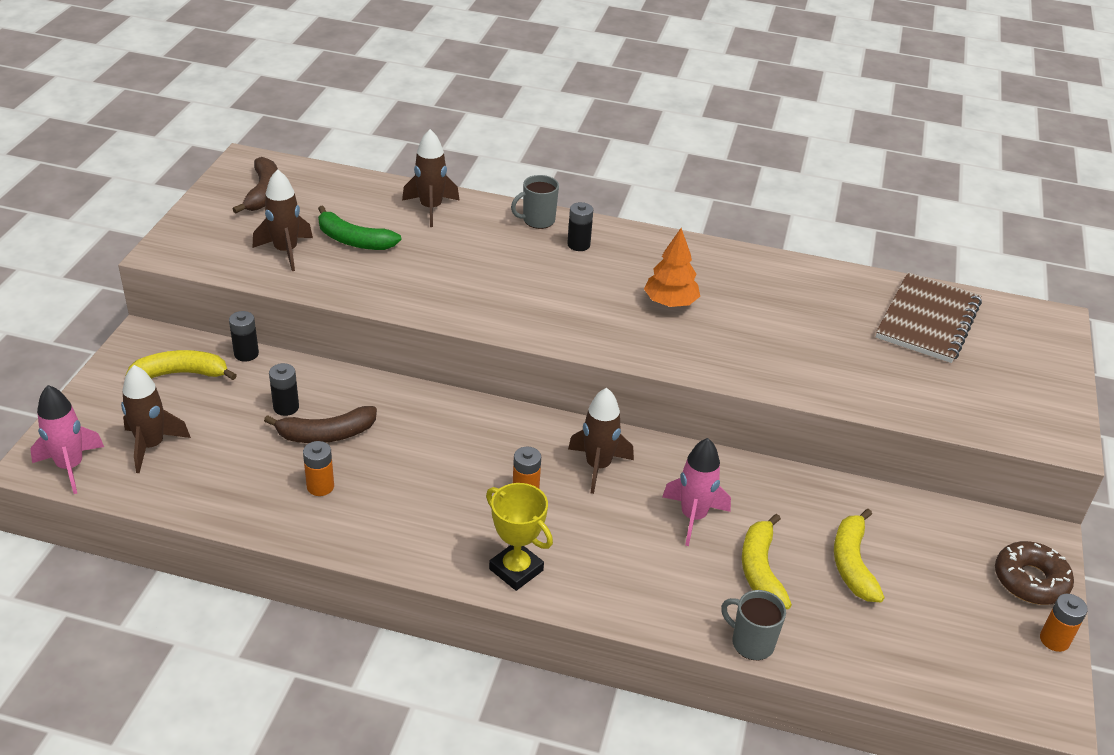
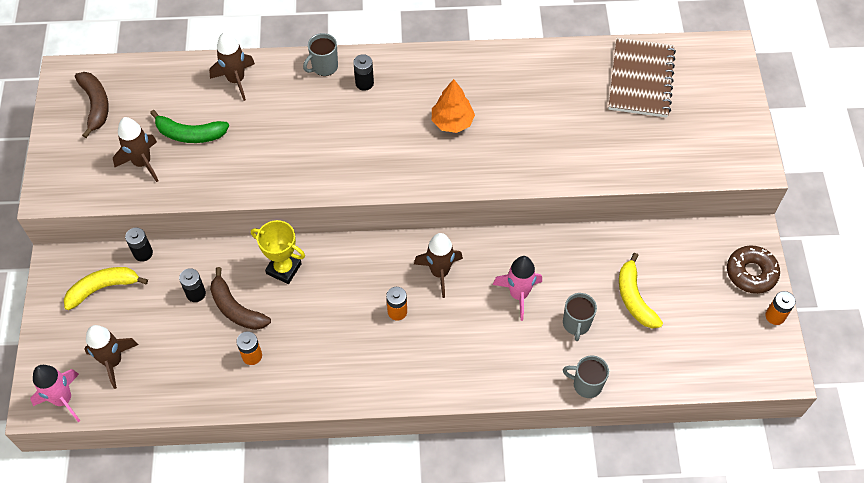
camera: 15 degrees left, 20 degrees up
brown banana [264,406,377,443] -> brown banana turned 75 degrees clockwise [210,267,271,330]
yellow trophy [486,483,553,591] -> yellow trophy moved to [251,220,305,284]
yellow banana [742,514,792,609] -> grey mug [563,293,597,341]

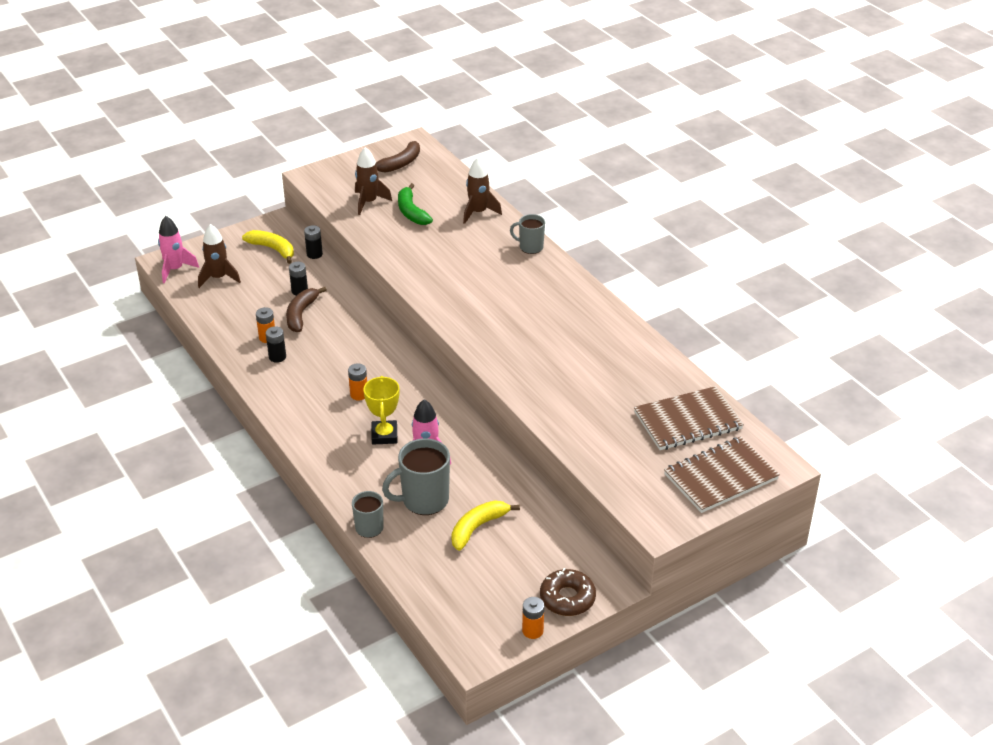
camera: 60 degrees right, 20 degrees down
yellow trophy [251,220,305,284] -> yellow trophy moved to [363,376,400,445]
black battery [353,54,374,91] -> black battery moved to [266,326,286,363]
brown rocket [414,233,463,298] -> none
orange tree [432,79,475,133] -> none
grey mug [563,293,597,341] -> grey mug [382,438,450,515], size x1.67
none -> brown notebook [664,436,780,513]

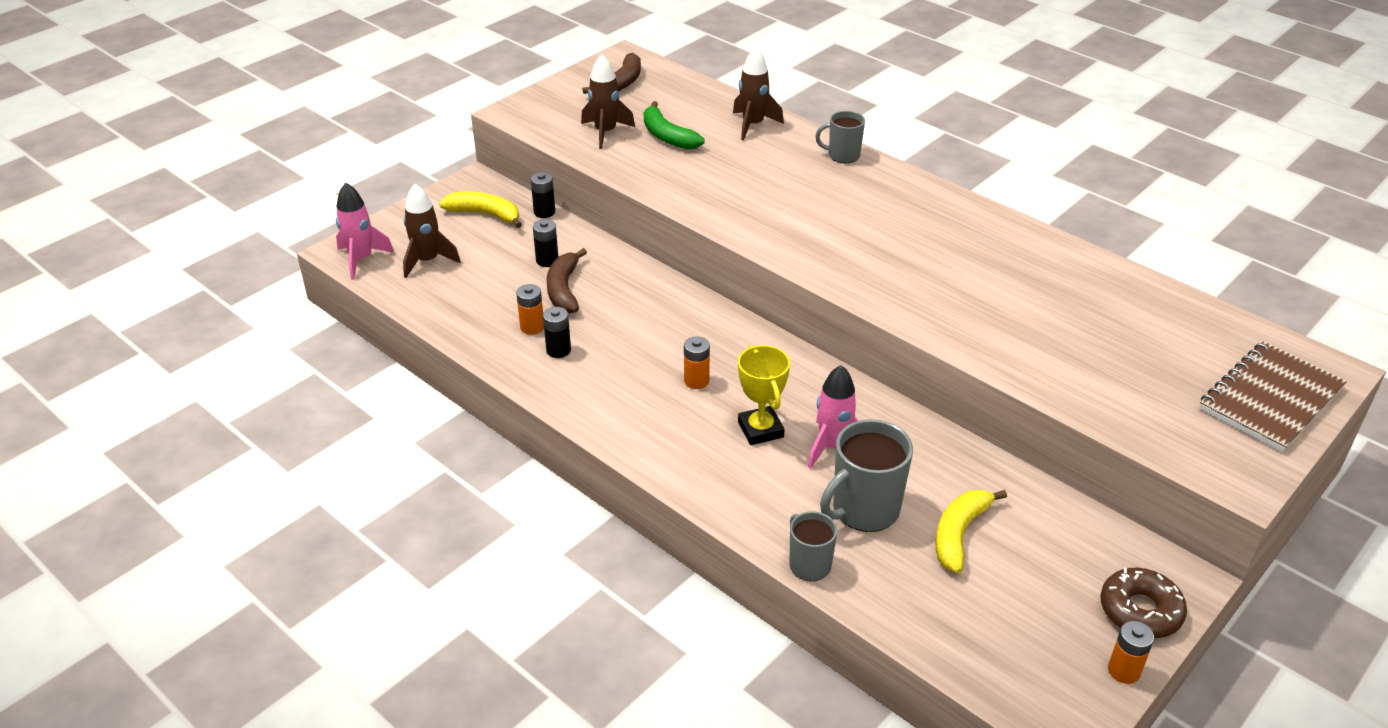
camera: 15 degrees left, 0 degrees up
brown notebook [634,386,744,450] -> none

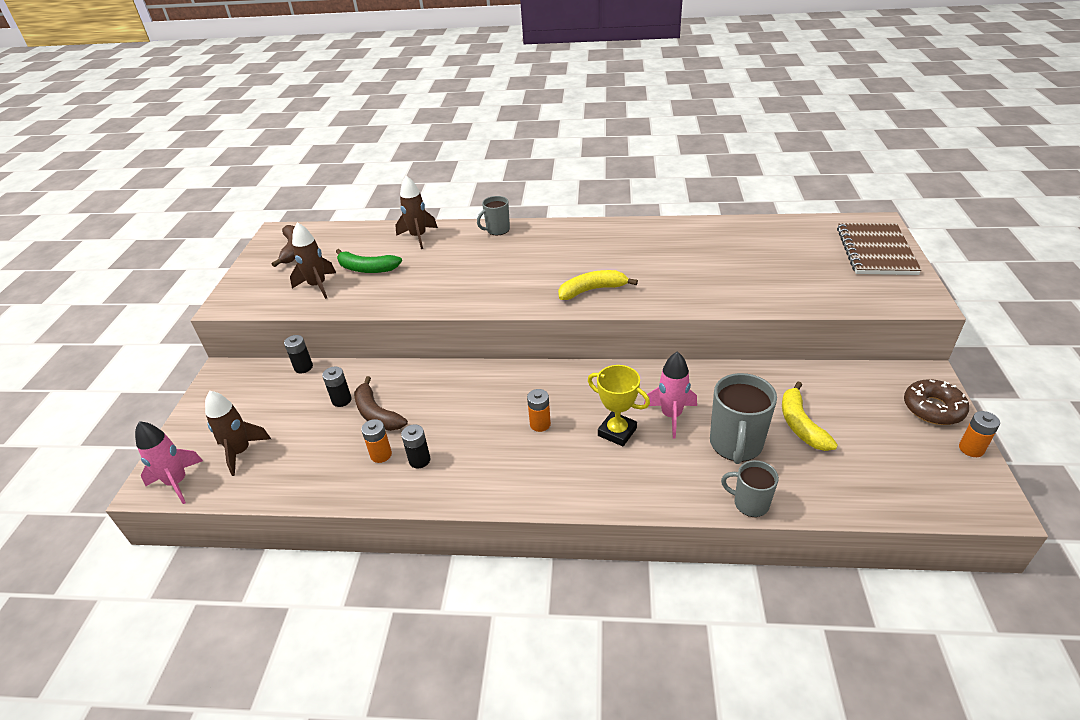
camera: 35 degrees left, 0 degrees up
yellow banana [439,192,522,228] -> yellow banana moved to [558,270,638,300]

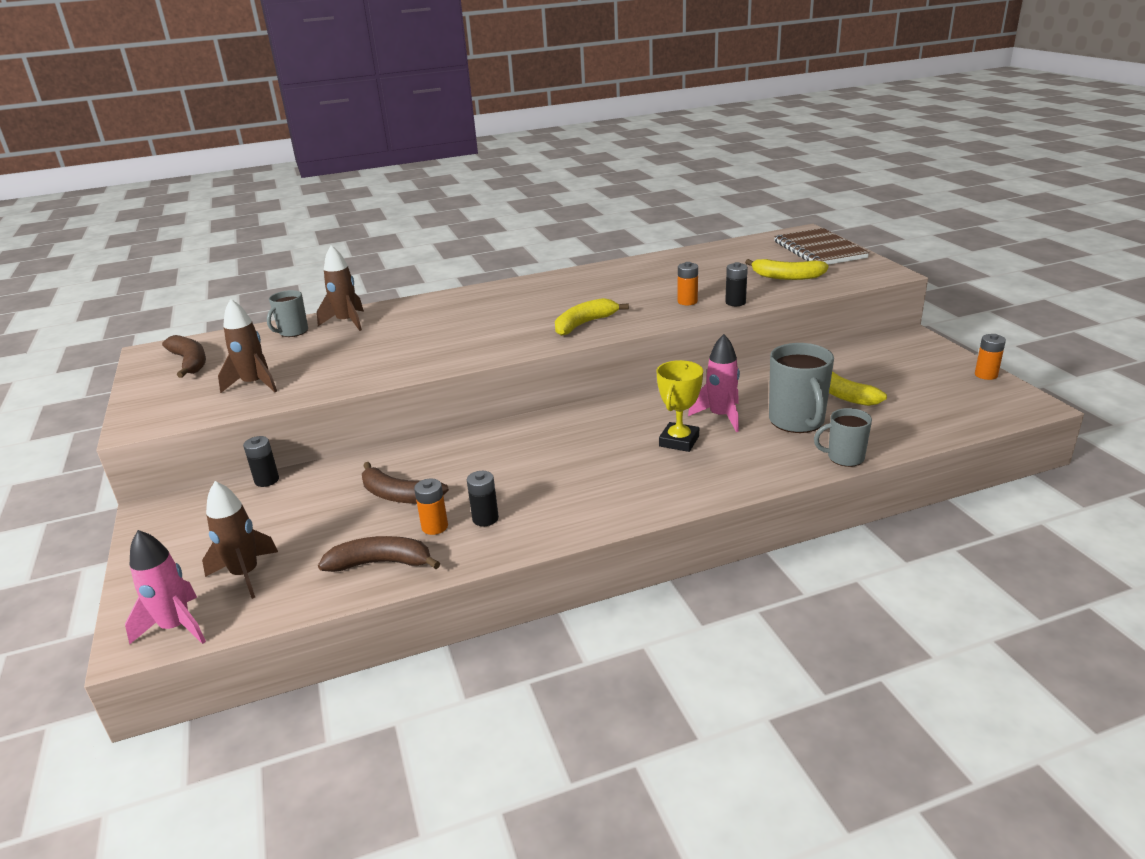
camera: 25 degrees left, 10 degrees down
black battery [322,366,352,407] -> black battery moved to [725,262,748,306]
green banana [336,249,402,273] -> none
grey mug [477,196,510,235] -> grey mug moved to [267,290,308,337]
orange battery [527,389,551,432] -> orange battery moved to [678,262,698,305]
yellow trophy [588,365,650,446] -> yellow trophy turned 75 degrees counterclockwise [657,360,703,452]
brown donut [904,379,969,425] -> none
none -> brown banana [318,536,440,572]
none -> yellow banana [745,259,829,280]

